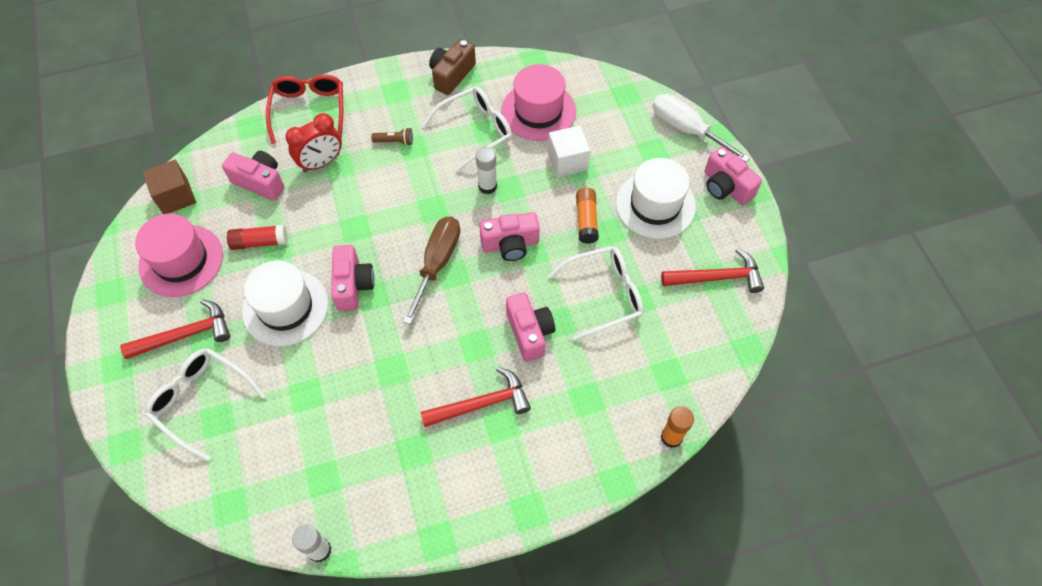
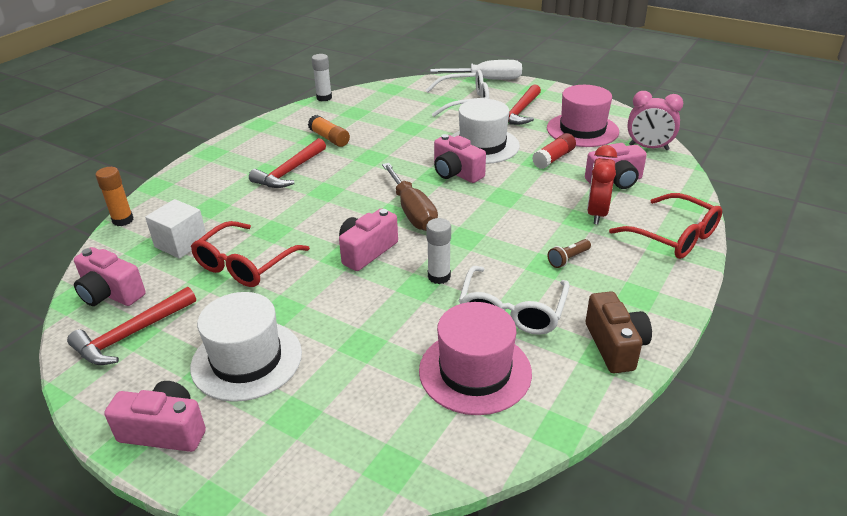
camera: 140 degrees right, 25 degrees down
brown cube [142,160,196,214] -> pink clock [627,91,683,150]
pink camera [506,292,555,362] -> pink camera moved to [74,247,146,306]
white cube [548,125,590,177] -> white cube moved to [145,199,208,259]
white glasses [548,246,644,341] -> red glasses [191,221,310,287]
orange glue stick [576,188,599,244] -> orange glue stick moved to [308,115,350,147]
white screwdriver [653,94,750,162] -> white screwdriver moved to [430,60,522,80]

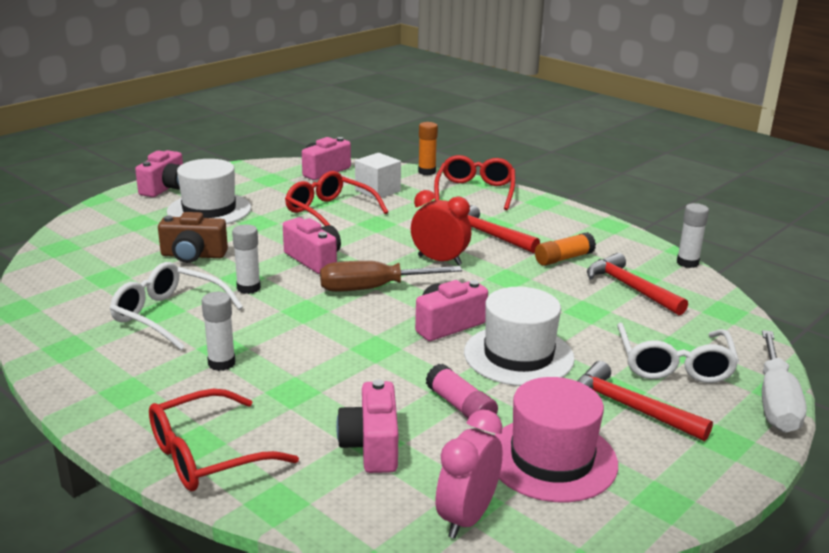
camera: 100 degrees right, 10 degrees down
red hammer [67,287,196,365] -> red hammer moved to [587,253,688,315]
pink hat [419,302,532,415] -> none
red glue stick [532,133,576,169] -> pink glue stick [426,364,498,418]
brown flashlight [547,239,591,268] -> white glue stick [202,292,235,371]
brown camera [586,291,652,373] -> brown camera moved to [158,212,228,263]
red clock [587,145,617,224] -> red clock moved to [411,190,471,265]
none -> red glasses [434,155,515,210]

